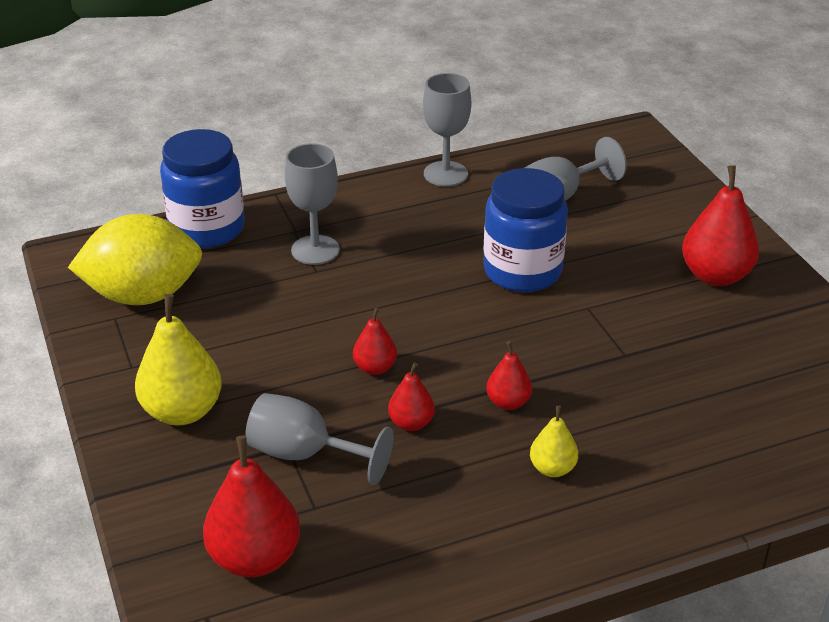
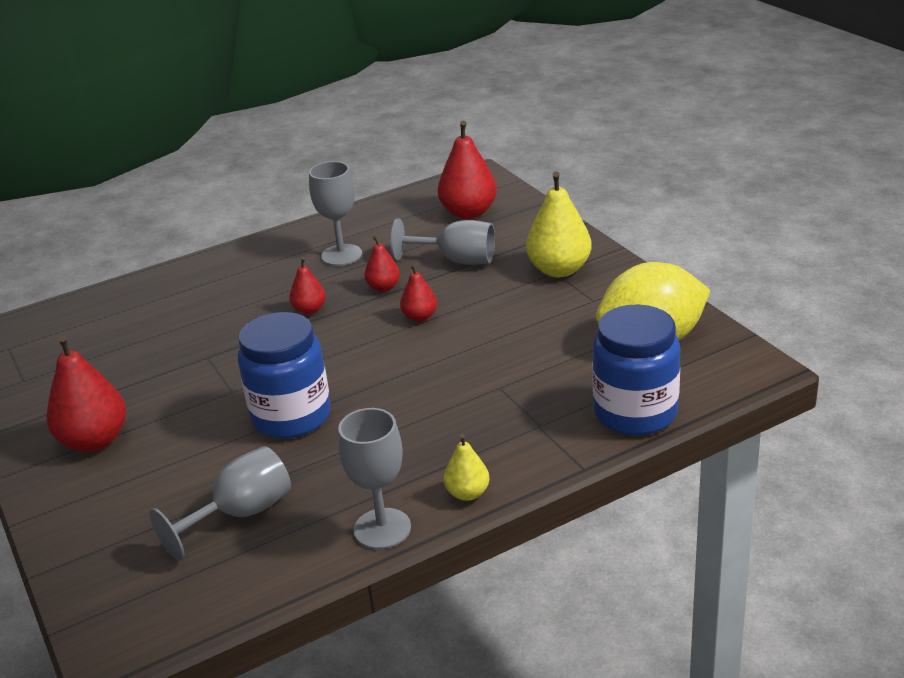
camera: 175 degrees right, 5 degrees down
grey goblet [285,143,340,265] -> grey goblet moved to [309,161,362,266]
yellow pear [530,406,578,477] -> yellow pear moved to [444,434,489,501]

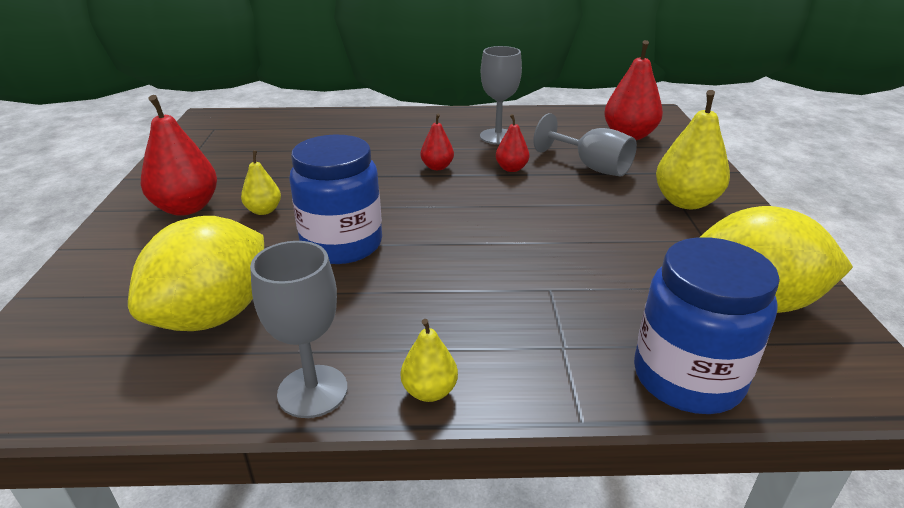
camera: 25 degrees right, 0 degrees up
grey goblet [150,446,291,561] -> yellow lemon [128,216,264,331]
red pear [400,264,437,322] -> none
none -> yellow pear [241,151,281,215]

